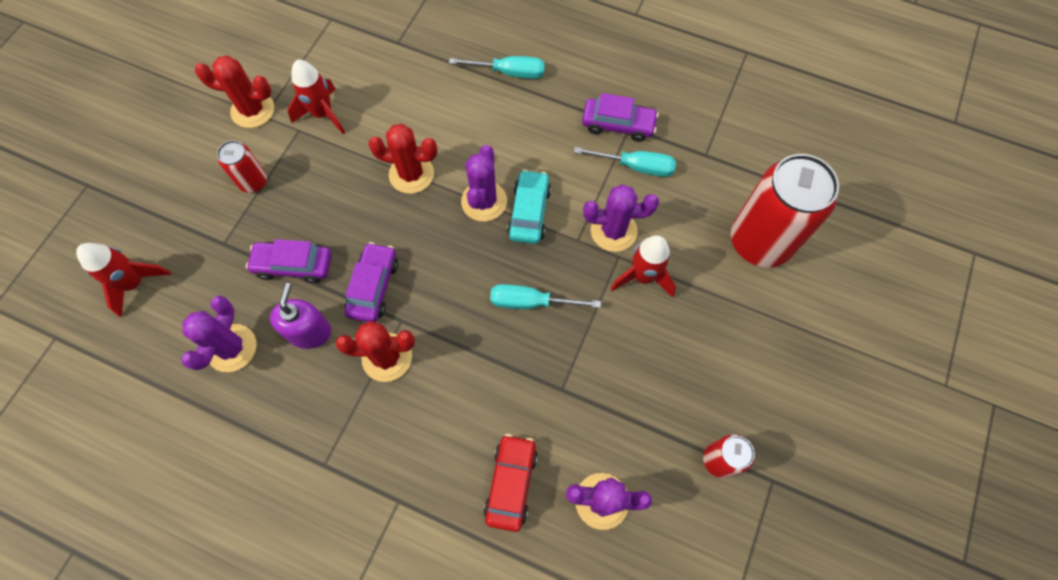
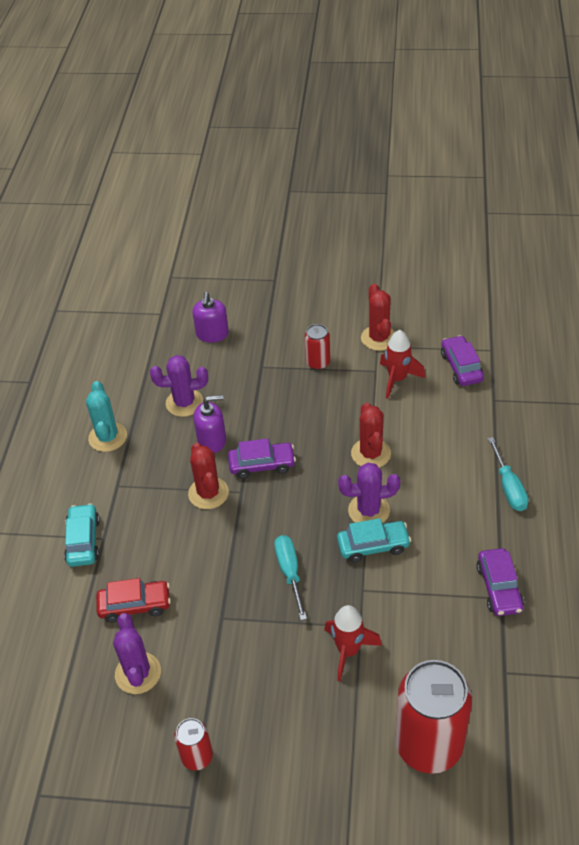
camera: 75 degrees right, 20 degrees down
red rocket [76,243,171,317] -> purple soap dispenser [192,292,229,343]
purple car [246,239,332,283] -> purple car moved to [441,335,484,386]
turquoise screwdriver [574,147,676,177] -> none
purple cactus [583,184,659,252] -> none
none -> turquoise car [64,503,100,567]
none -> turquoise cactus [86,381,127,452]

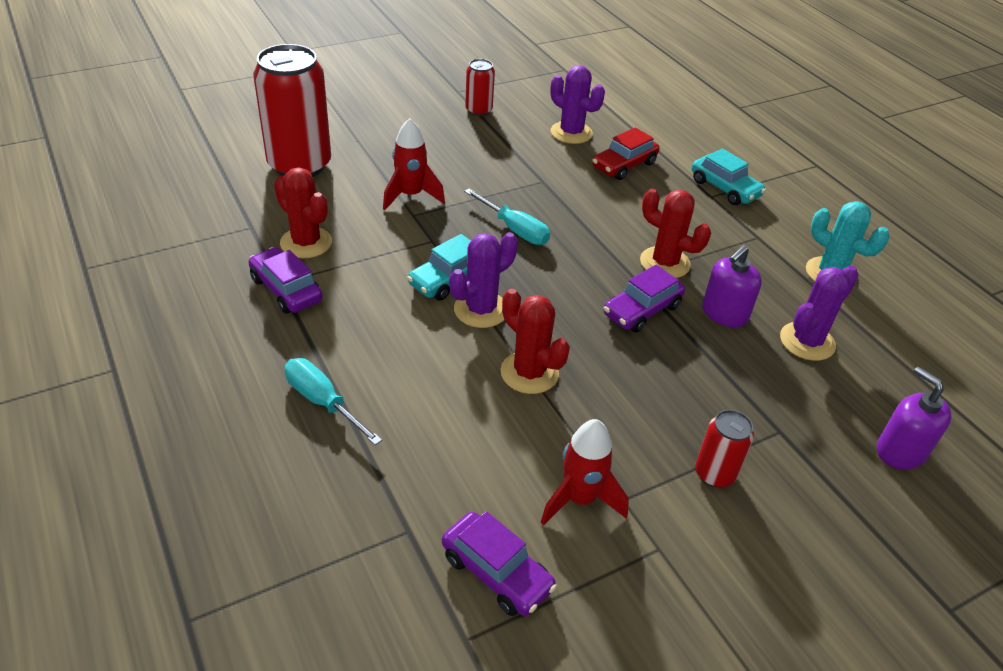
camera: 140 degrees right, 5 degrees down
red cactus [361,283,395,351] -> red cactus moved to [274,168,332,258]

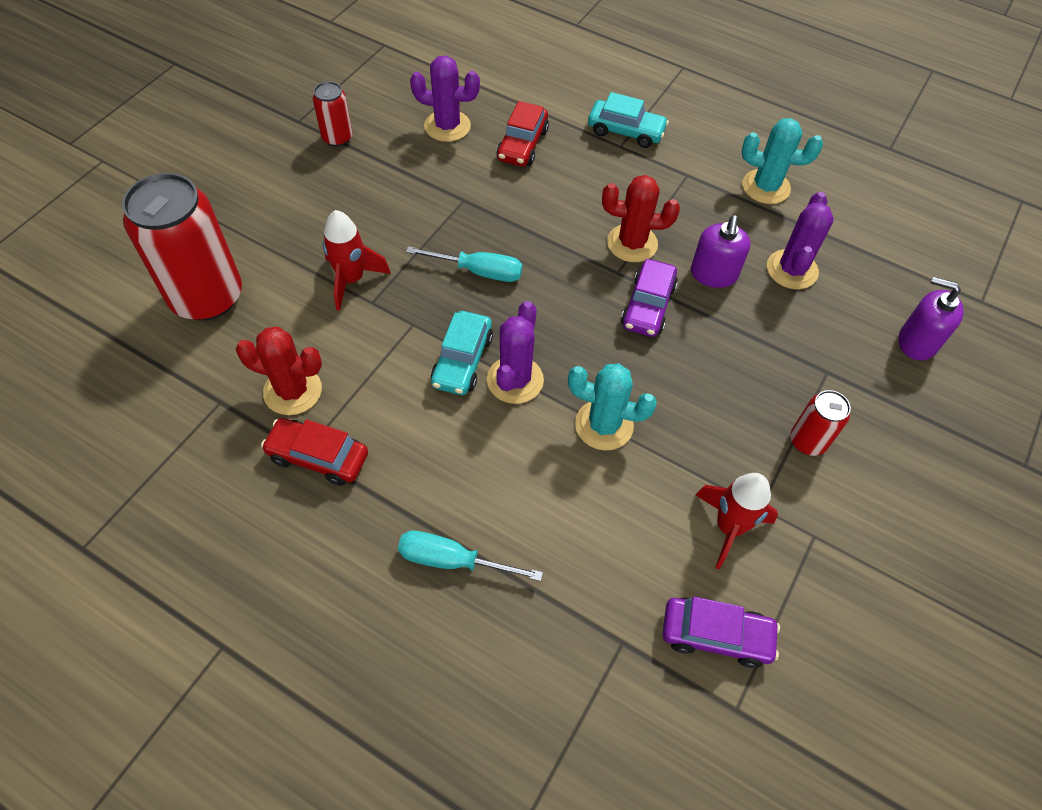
camera: 30 degrees left, 15 degrees up
purple car [249,247,323,314] -> red car [261,418,368,486]
red cactus [501,289,570,394] -> turquoise cactus [568,363,657,451]

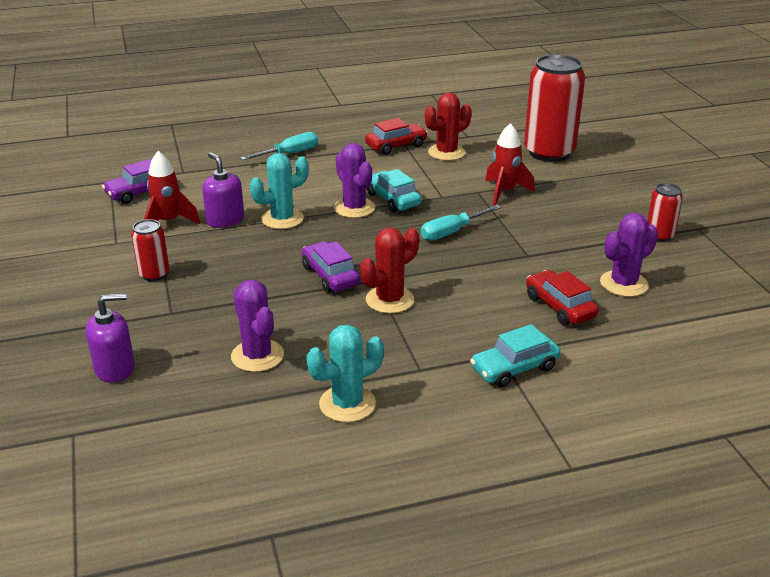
camera: 135 degrees right, 25 degrees down
purple soap dispenser [691,216,751,288] -> purple soap dispenser moved to [202,152,244,228]

